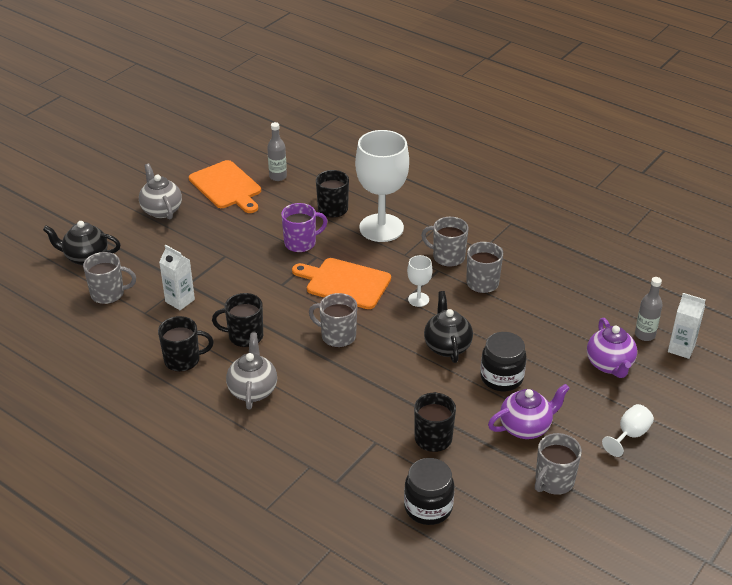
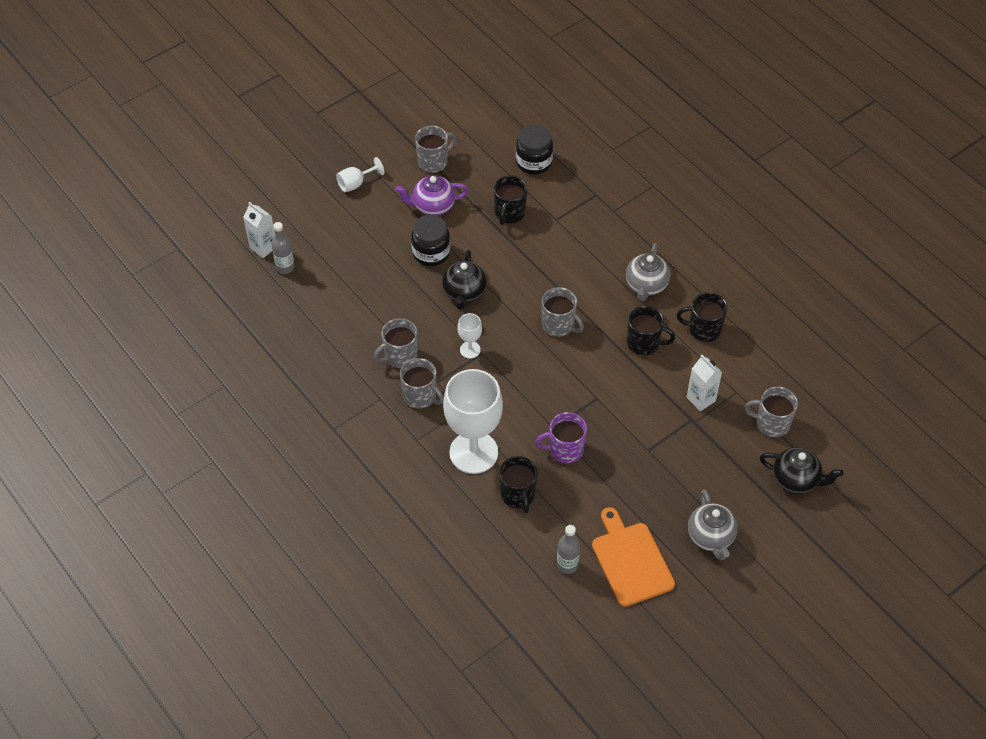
camera: 165 degrees left, 15 degrees up
orange cutting board [292,258,391,309] -> none
purple teapot [587,318,637,378] -> none

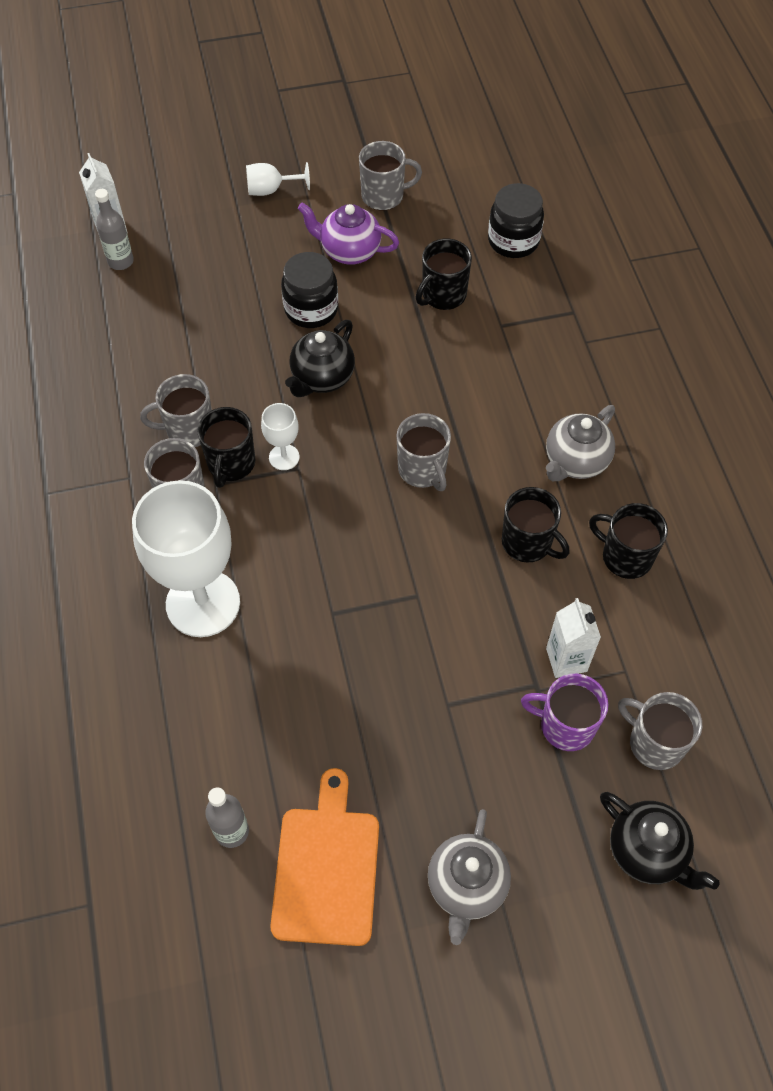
camera: 25 degrees right, 5 degrees up
black mug [499,456,537,513] -> black mug moved to [197,407,255,488]
purple mug [535,412,587,463] -> purple mug moved to [521,674,608,751]

